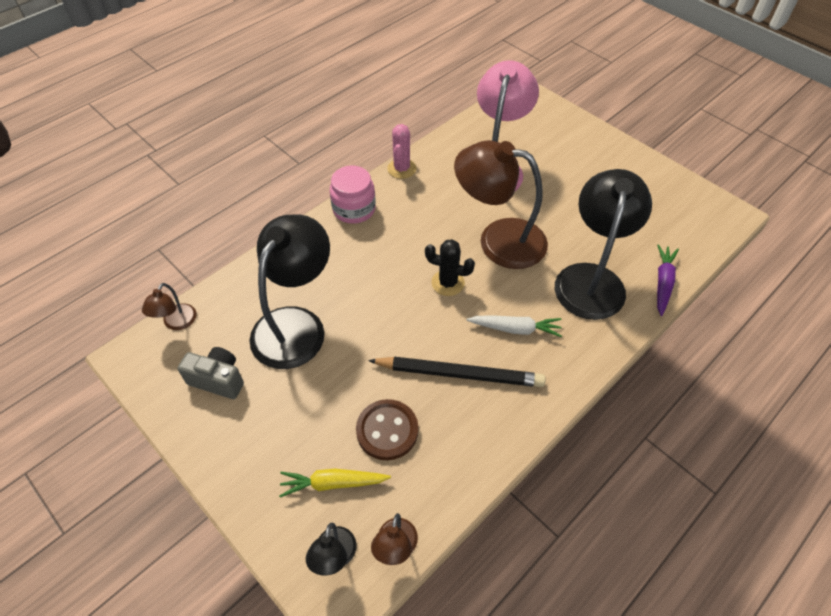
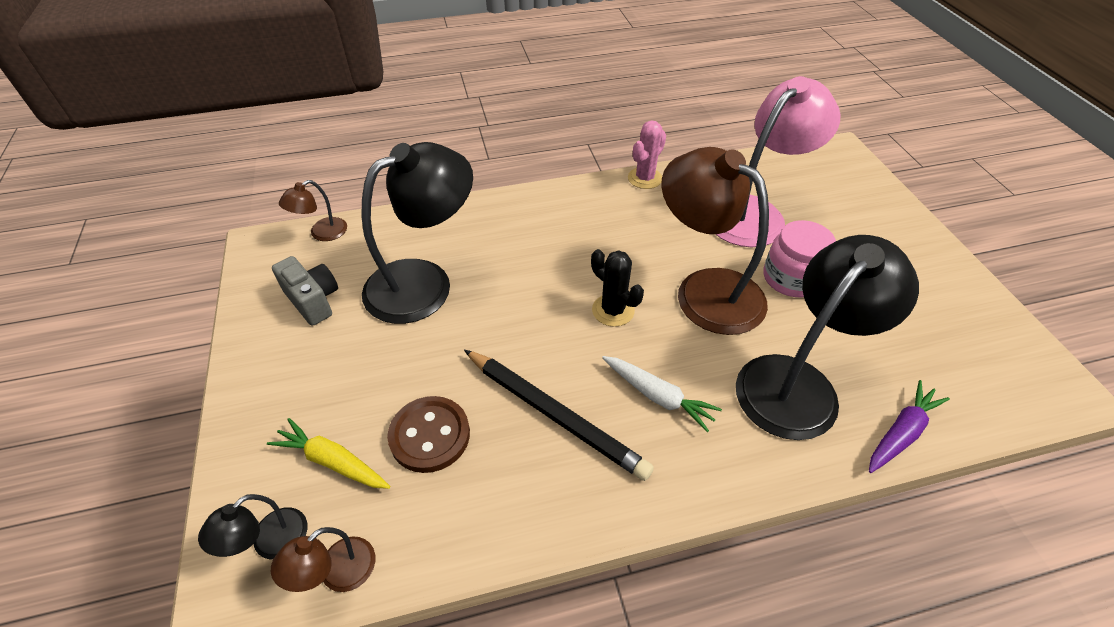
camera: 30 degrees right, 5 degrees down
pink jar [330,165,376,224] -> pink jar moved to [763,220,836,297]

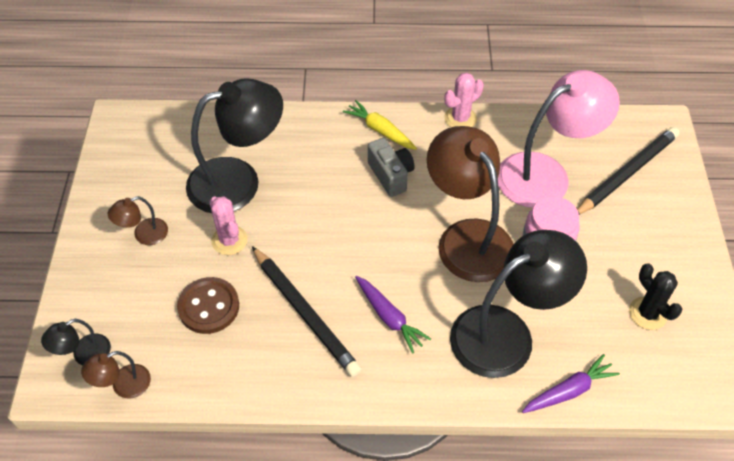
camera: 15 degrees right, 5 degrees up
yellow carrot [267,418,390,489] -> yellow carrot moved to [343,100,417,150]
grey camera [272,256,338,326] -> grey camera moved to [368,138,415,197]
brown lamp [279,180,347,241] -> brown lamp moved to [108,196,168,245]
black cactus [591,249,644,327] -> black cactus moved to [629,264,682,330]
white carrot [602,356,722,432] -> purple carrot [355,276,431,354]
none -> pink cactus [209,196,248,255]
none -> black pencil [577,127,680,215]

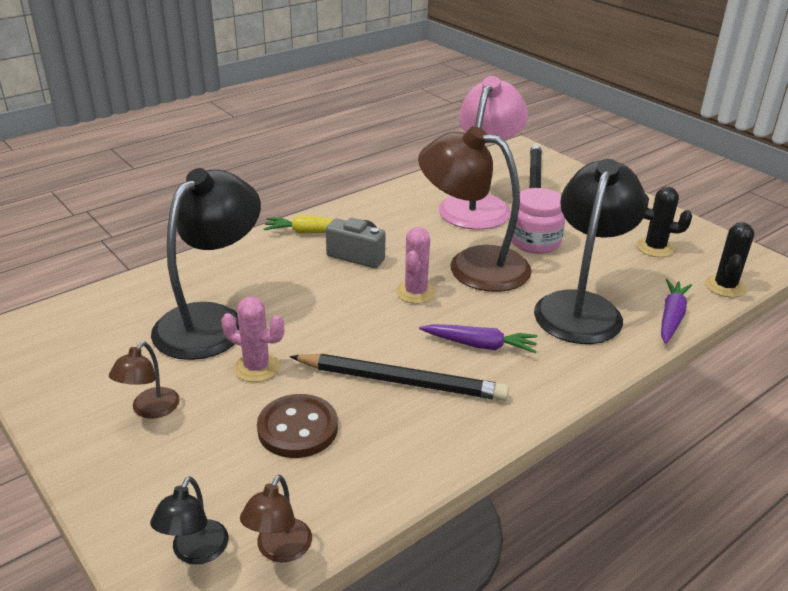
camera: 40 degrees left, 20 degrees down
pink cactus [444,73,484,127] -> pink cactus moved to [396,227,436,304]
none -> black cactus [705,222,754,297]

